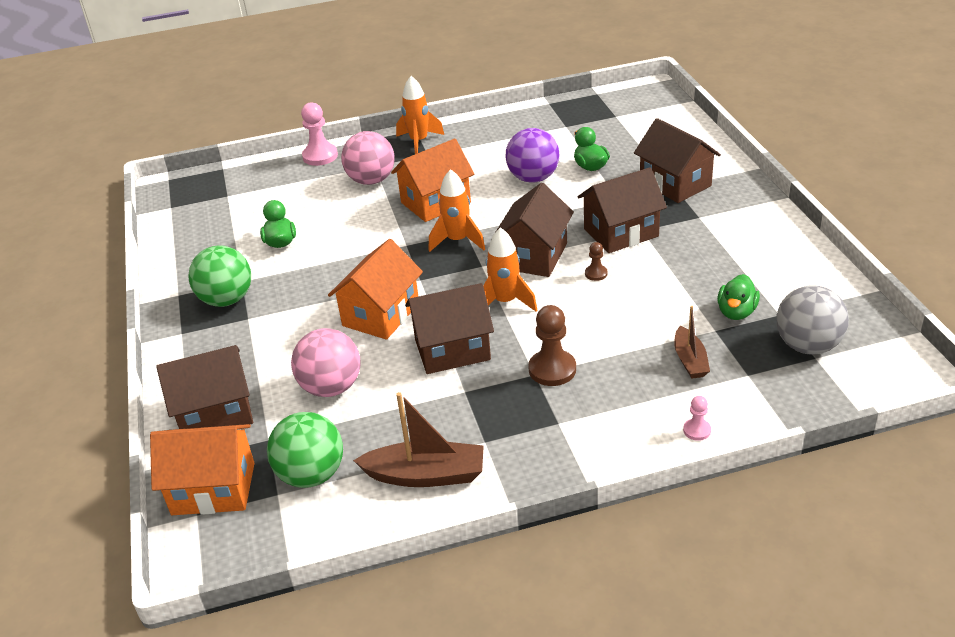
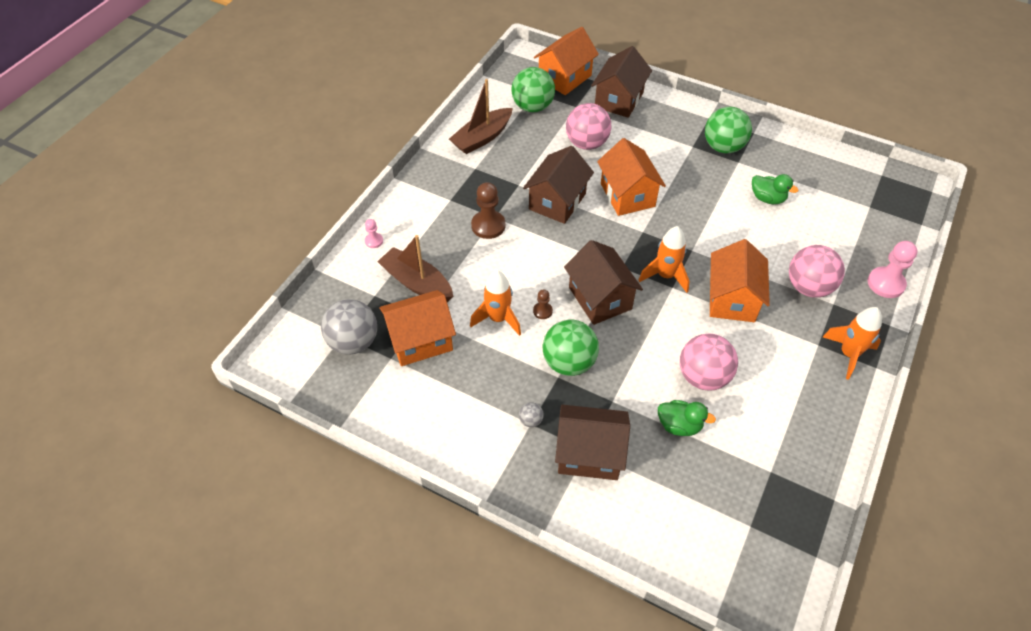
camera: 130 degrees right, 15 degrees up
orange rocket [484,227,537,312] -> orange rocket moved to [470,270,521,336]
purple ball [506,128,560,183] -> pink ball [680,334,738,391]
brown house [578,167,667,253] -> green ball [543,320,599,376]
brown boat [674,306,710,379] -> brown boat [377,235,453,302], size x1.61
green duck [717,274,760,320] -> orange house [379,290,456,366]
none -> grey ball [519,402,544,427]

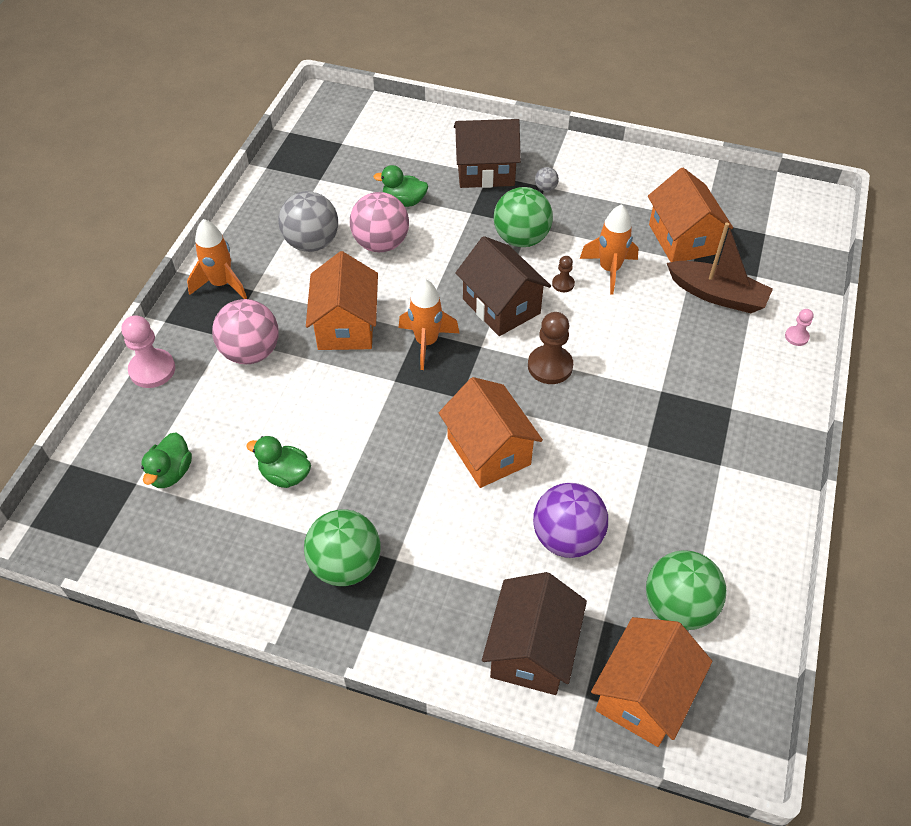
camera: 170 degrees right, 0 degrees up
grey ball [321,299,377,354] -> grey ball moved to [278,191,338,252]
orange house [379,290,456,366] -> orange house turned 75 degrees counterclockwise [648,168,733,262]
brown boat [449,79,512,154] -> none
brown pawn [471,182,505,239] -> brown pawn moved to [528,312,573,384]
brown house [523,146,594,224] -> none
pink ball [566,103,611,150] -> purple ball [533,483,608,558]
none -> green duck [141,432,192,488]

